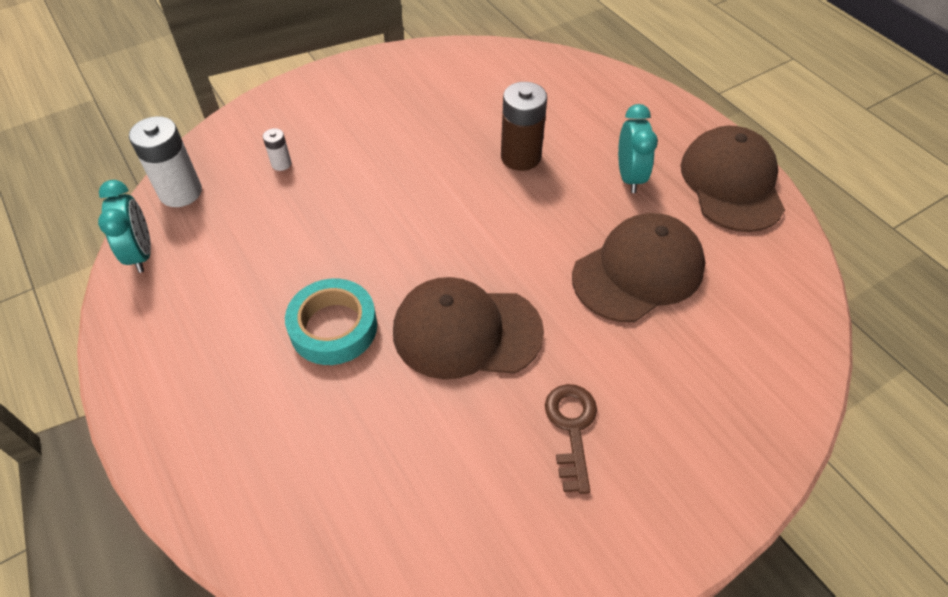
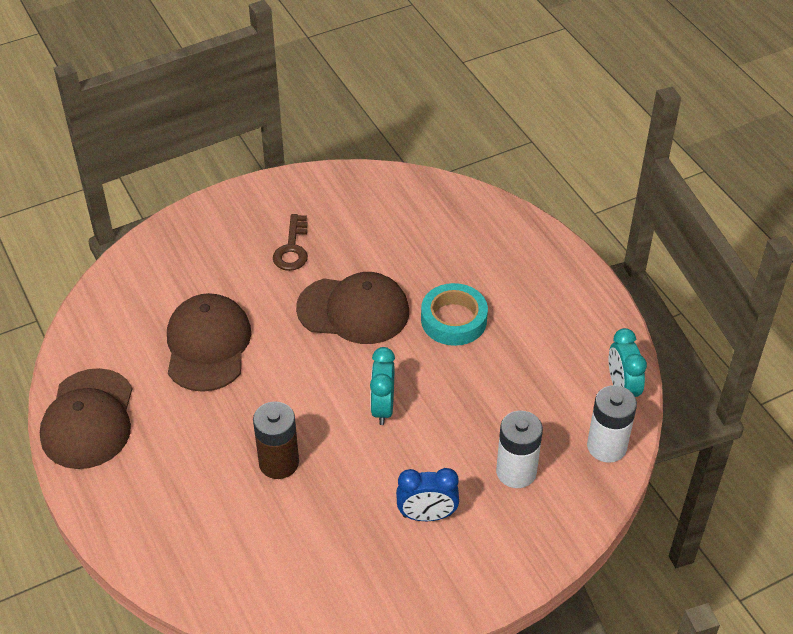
camera: 175 degrees left, 5 degrees down
white battery [263,128,292,171] -> white battery [496,411,543,488], size x2.03
brown cap [572,213,706,322] -> brown cap turned 120 degrees clockwise [167,293,251,392]
turquoise clock [618,104,658,193] -> turquoise clock moved to [370,347,395,425]
none -> blue clock [396,468,459,521]

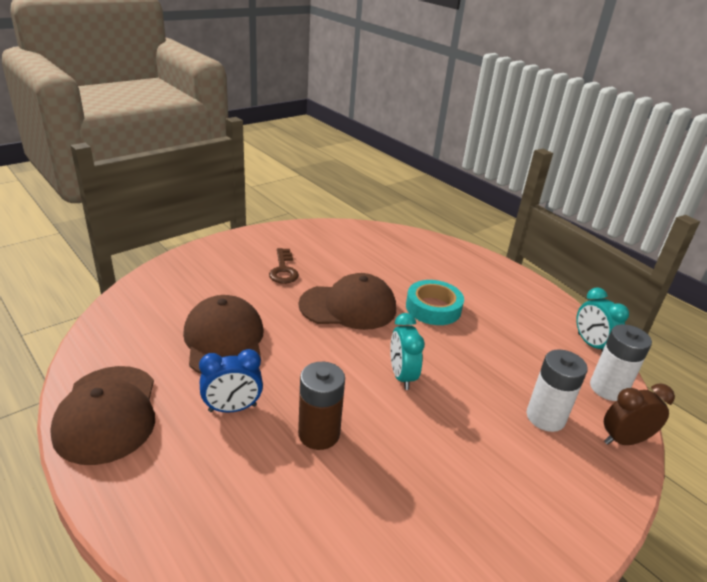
camera: 15 degrees left, 15 degrees down
blue clock [396,468,459,521] -> blue clock moved to [199,349,263,413]
none -> brown clock [604,383,675,445]

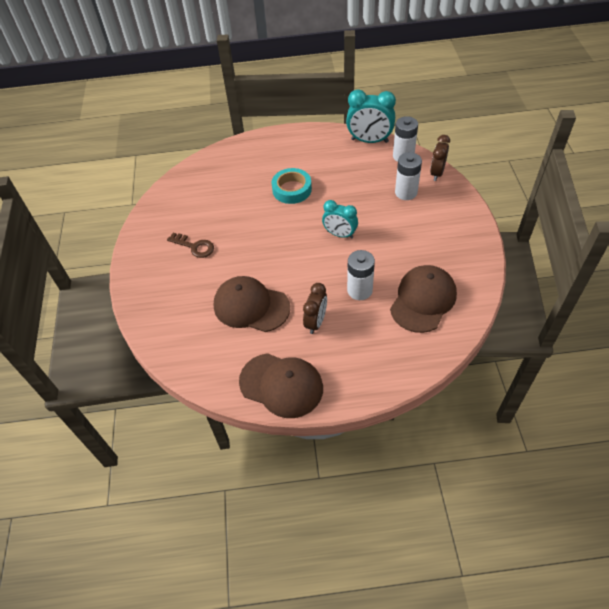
camera: 50 degrees left, 20 degrees up
blue clock [199,349,263,413] -> brown clock [303,283,327,334]
brown battery [298,362,345,450] -> white battery [347,250,375,300]
brown cap [299,273,396,330] -> brown cap moved to [390,265,457,333]
turquoise clock [576,288,629,351] -> turquoise clock [346,89,396,143], size x1.52

